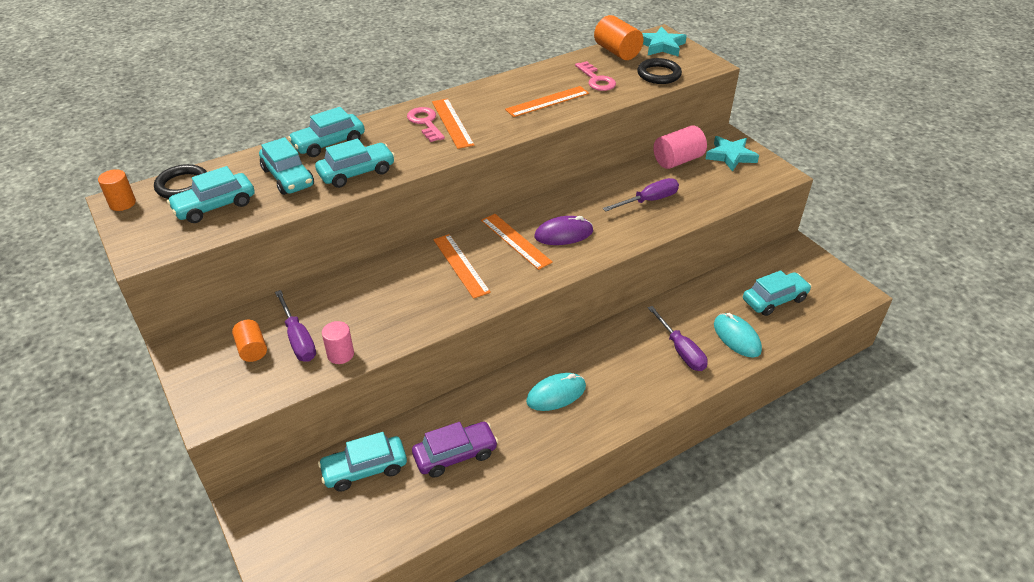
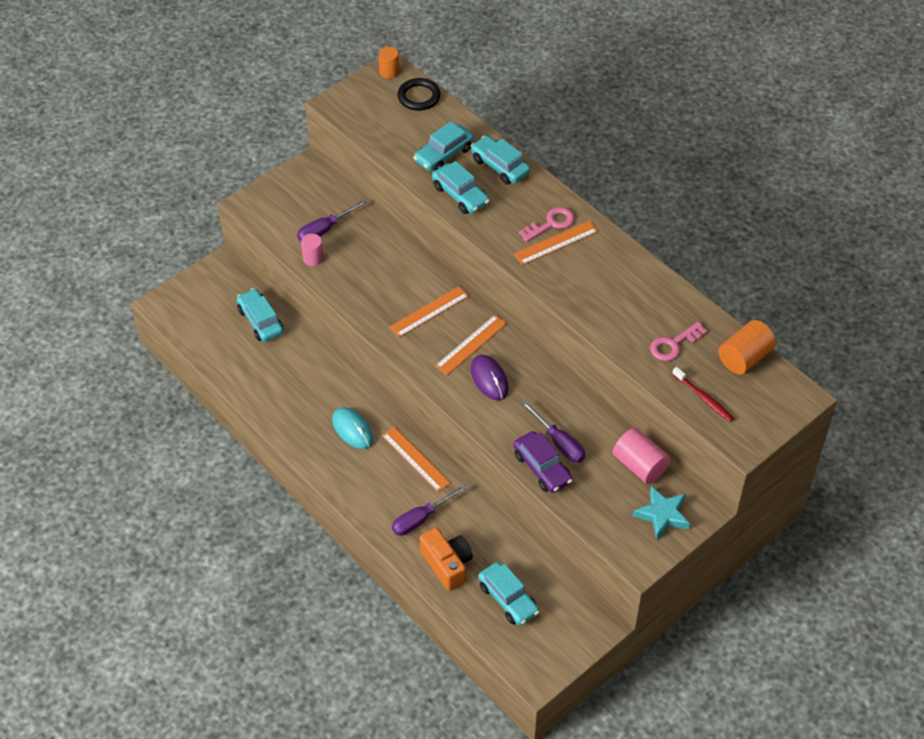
camera: 80 degrees right, 10 degrees up
turquoise car [167,166,255,223] -> none
orange cylinder [232,320,267,362] -> none
purple car [412,422,498,478] -> purple car moved to [514,431,573,493]
orange ruler [505,86,589,117] -> orange ruler moved to [382,427,451,492]
black ring [637,58,682,84] -> red toothbrush [672,367,734,422]
turquoise star [642,27,687,57] -> none
turquoise mouse [714,313,762,358] -> orange camera [419,528,473,591]

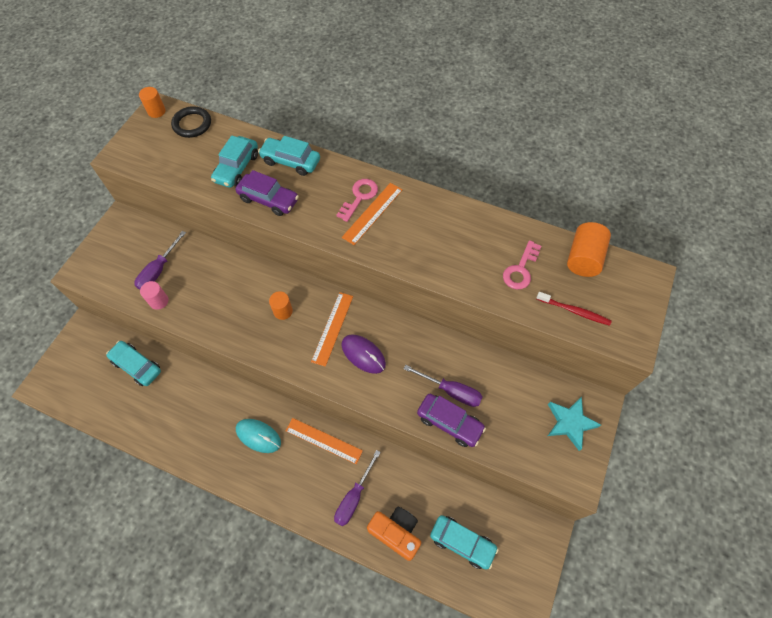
camera: 25 degrees left, 10 degrees up
orange ruler [389,286,469,337] -> orange cylinder [269,291,293,320]
turquoise car [432,161,490,214] -> purple car [235,170,299,216]
pink cylinder [613,428,670,484] -> none

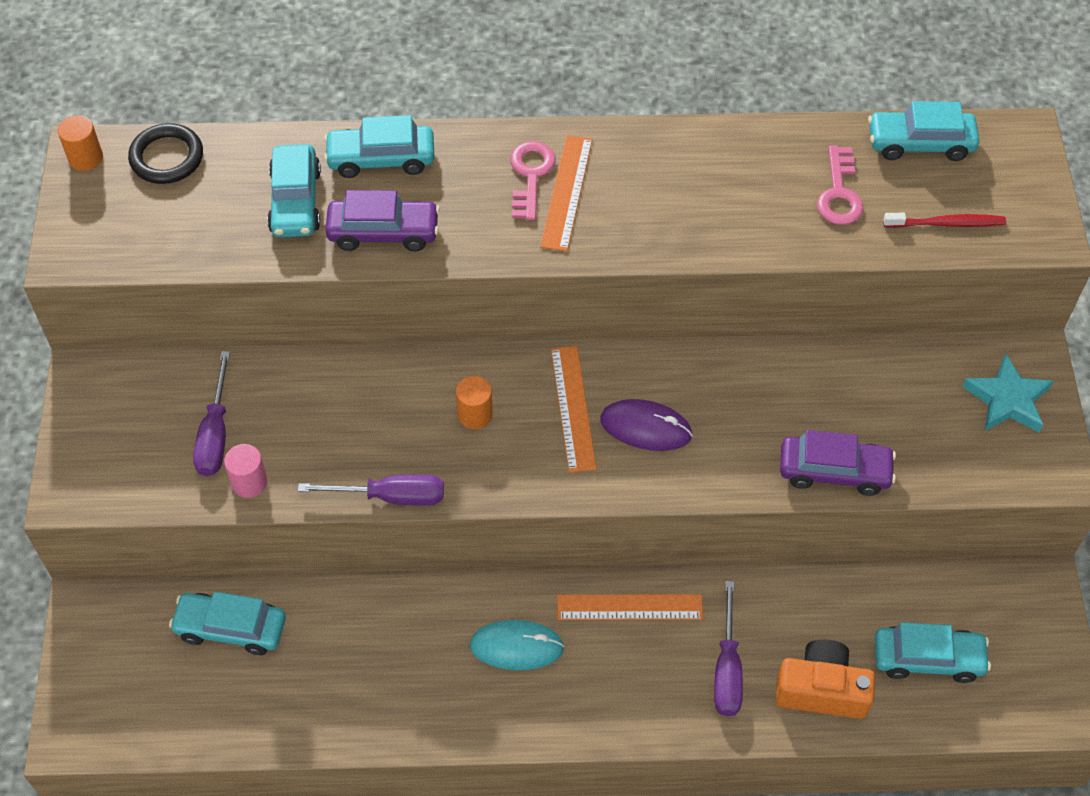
camera: 25 degrees left, 5 degrees down
purple screwdriver [404,365,483,407] -> purple screwdriver moved to [298,474,444,506]
orange cylinder [567,222,611,277] -> turquoise car [868,101,979,161]

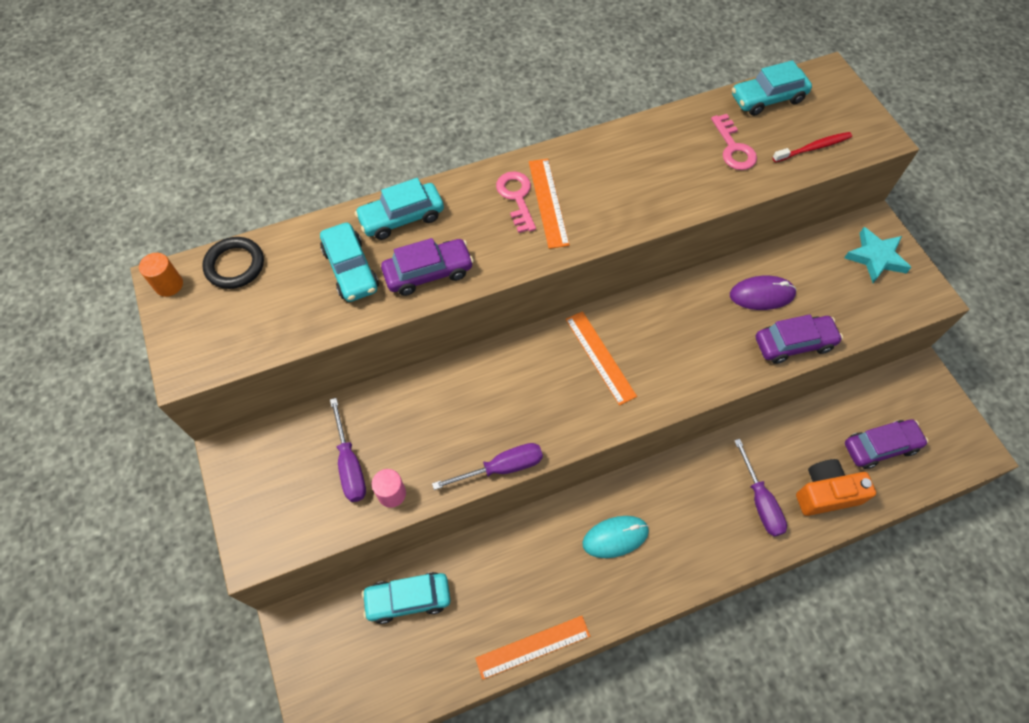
camera: 20 degrees left, 5 degrees up
orange cylinder [456,376,493,429] -> none
orange ruler [557,594,703,620] -> orange ruler moved to [475,616,590,680]
purple mouse [600,399,693,451] -> purple mouse moved to [730,276,797,310]
turquoise car [875,622,991,683] -> purple car [845,419,928,469]

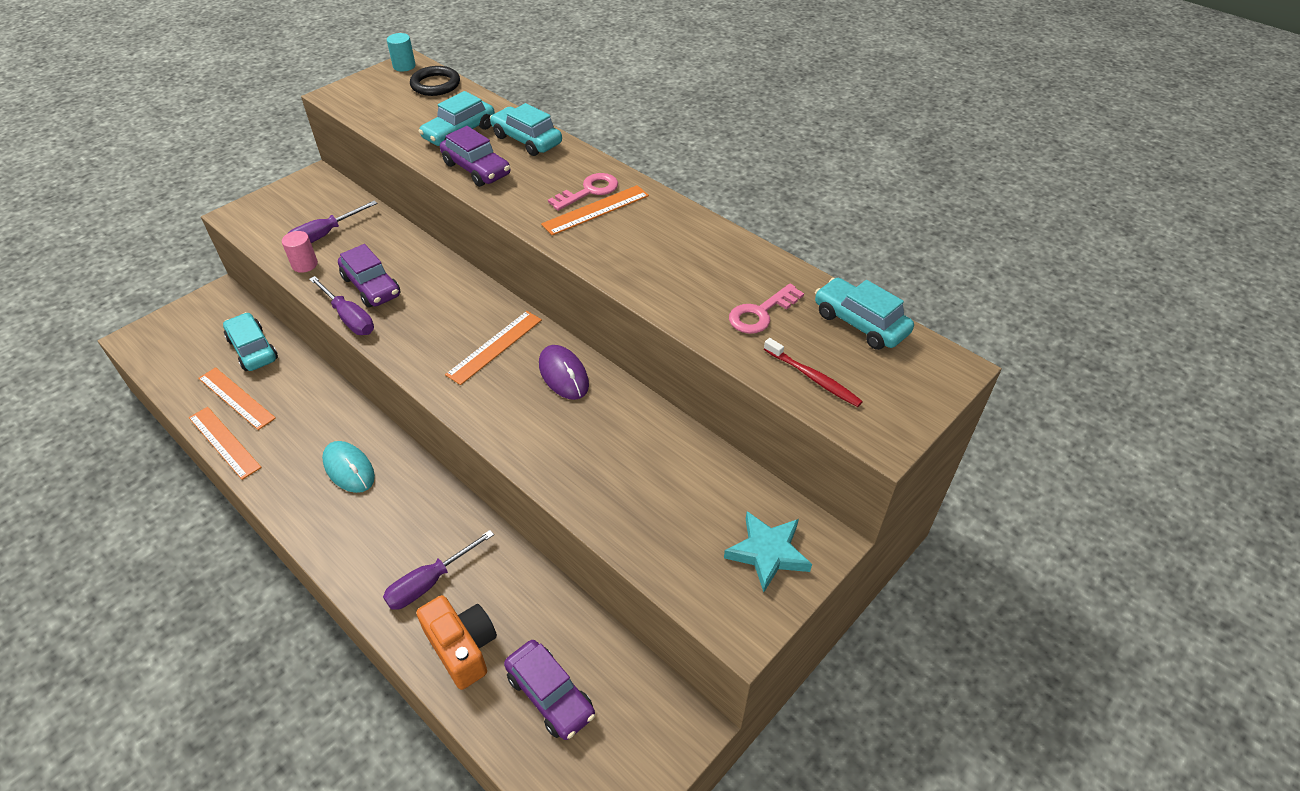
camera: 65 degrees right, 15 degrees down
orange cylinder [139,253,183,297] -> turquoise cylinder [387,33,416,72]
purple mouse [730,276,797,310] -> purple mouse moved to [539,345,589,400]
purple car [756,314,843,364] -> purple car moved to [338,244,400,307]
none -> orange ruler [198,367,276,430]

